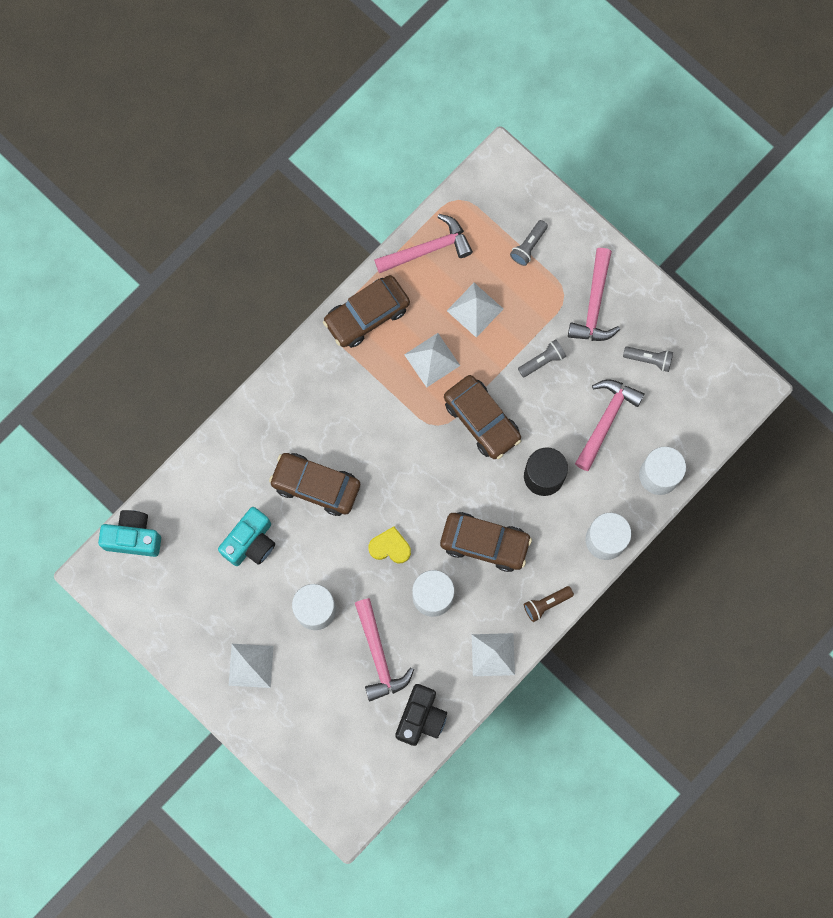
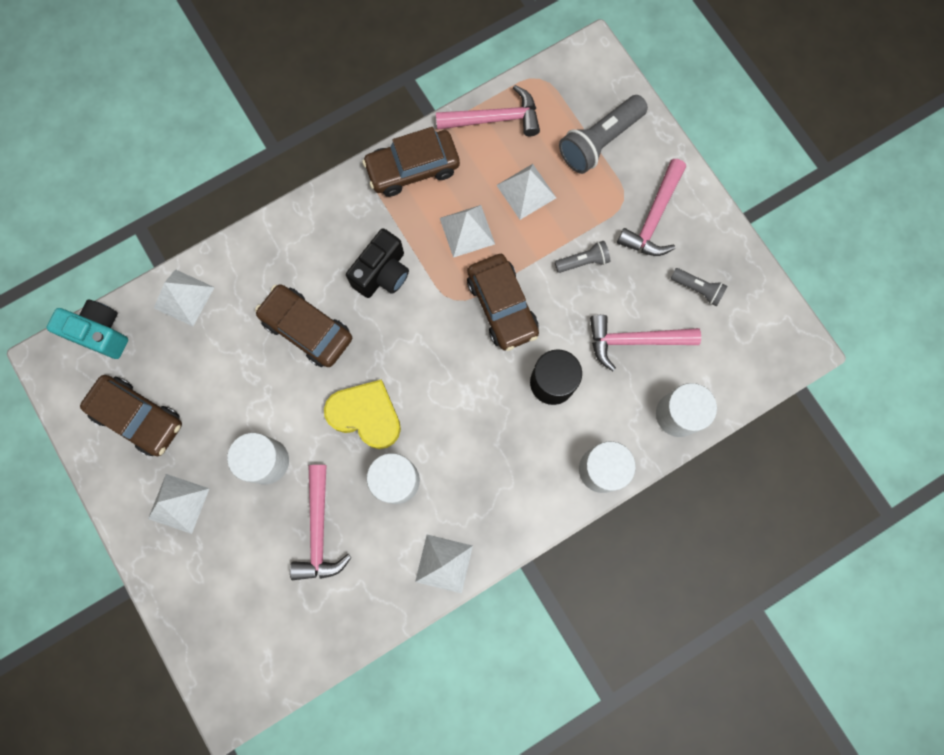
camera: 15 degrees right, 0 degrees up
turquoise camera [218,507,275,566] -> none
yellow heart [368,526,411,563] -> yellow heart [324,380,401,449], size x1.64
black camera [395,684,447,746] -> black camera moved to [346,228,409,298]
brown car [440,512,532,572] -> brown car moved to [80,375,182,456]
grey flashlight [510,220,548,266] -> grey flashlight [559,95,648,174], size x1.84
brown flashlight [524,586,574,622] -> none
pink hammer [575,379,645,471] -> pink hammer turned 135 degrees counterclockwise [590,315,701,371]
none -> white pyramid [154,269,215,326]

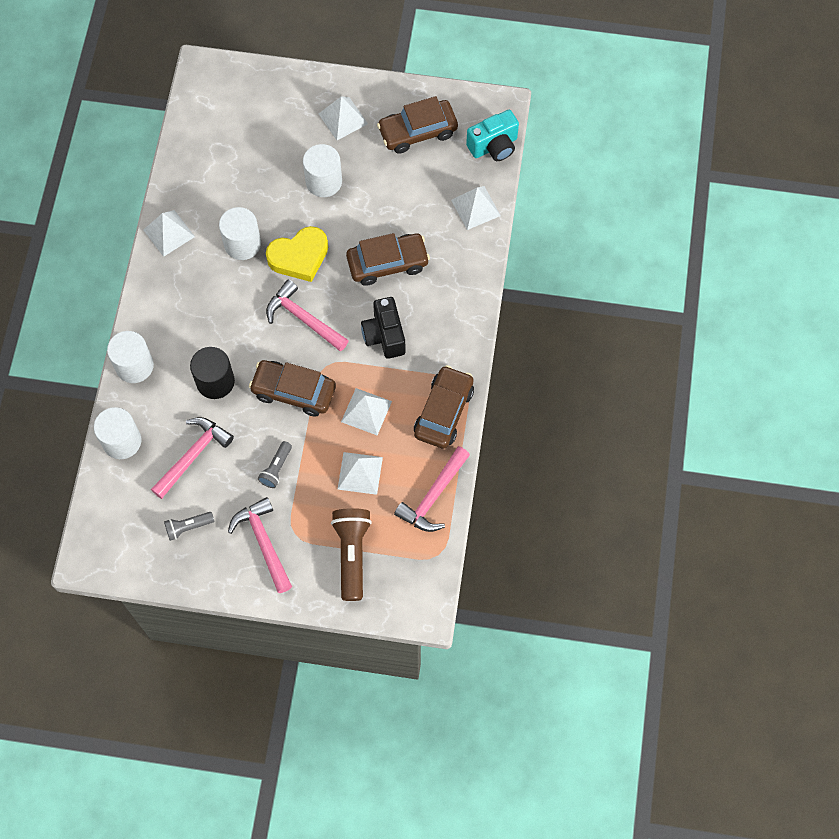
camera: 130 degrees right, 10 degrees down
pink hammer [290,465,351,580] -> pink hammer moved to [266,280,349,352]
grey flashlight [559,95,648,174] -> brown flashlight [331,508,372,601]

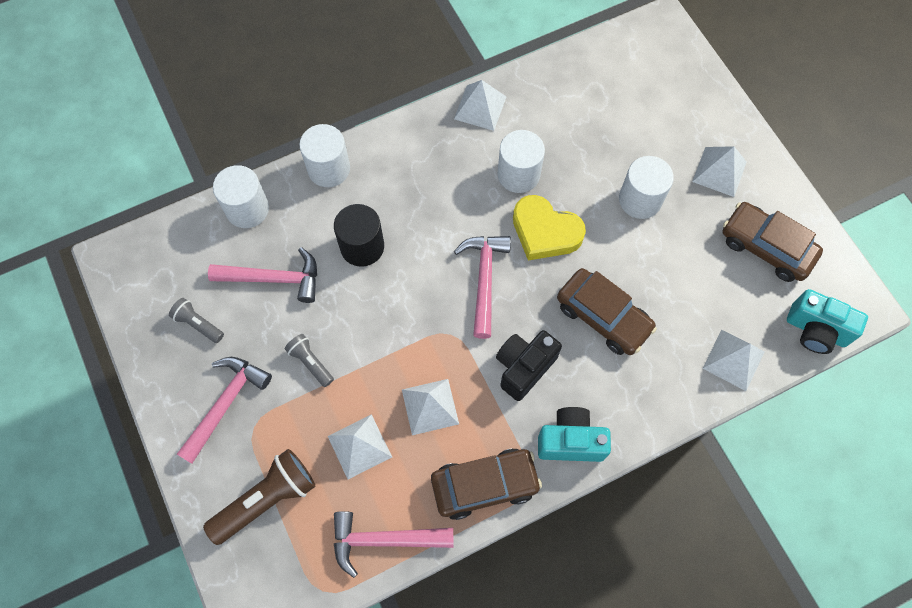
camera: 55 degrees right, 0 degrees up
brown car [249,360,336,417] -> none
grey flashlight [258,441,292,488] -> grey flashlight turned 60 degrees clockwise [285,334,334,387]
none -> turquoise camera [538,407,611,462]

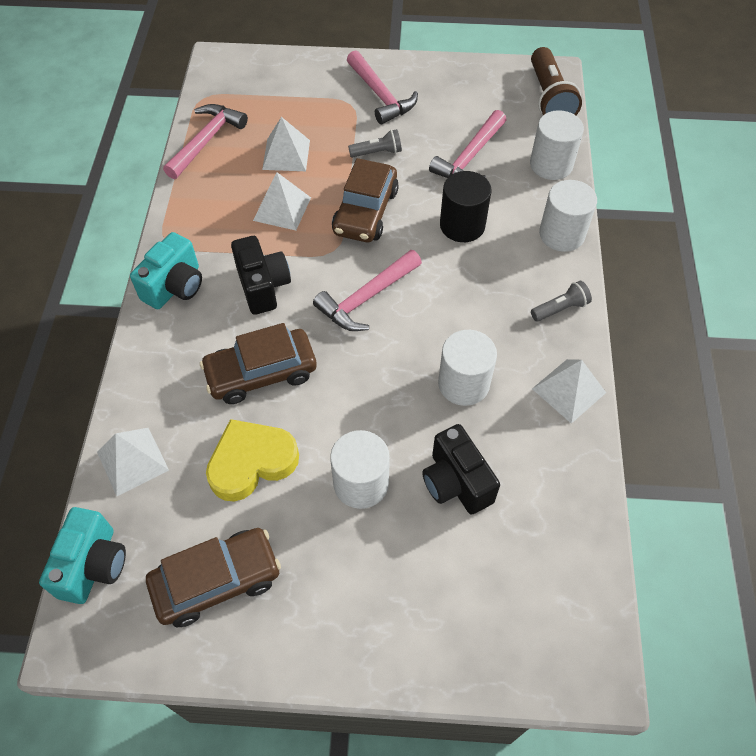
camera: 120 degrees right, 10 degrees down
grey flashlight [169,298,224,343] -> grey flashlight moved to [531,280,592,322]
brown flashlight [203,449,315,545] -> brown flashlight moved to [531,47,582,115]
brown car [431,448,542,520] -> brown car moved to [332,158,399,242]
pink hammer [454,236,511,339] -> pink hammer turned 105 degrees clockwise [313,250,422,331]
yellow heart [513,195,586,261] -> yellow heart moved to [206,419,299,502]
white pyramid [692,146,746,197] -> none
turquoise camera [787,289,868,354] -> turquoise camera turned 135 degrees clockwise [39,507,126,604]
none -> black camera [422,424,500,515]

